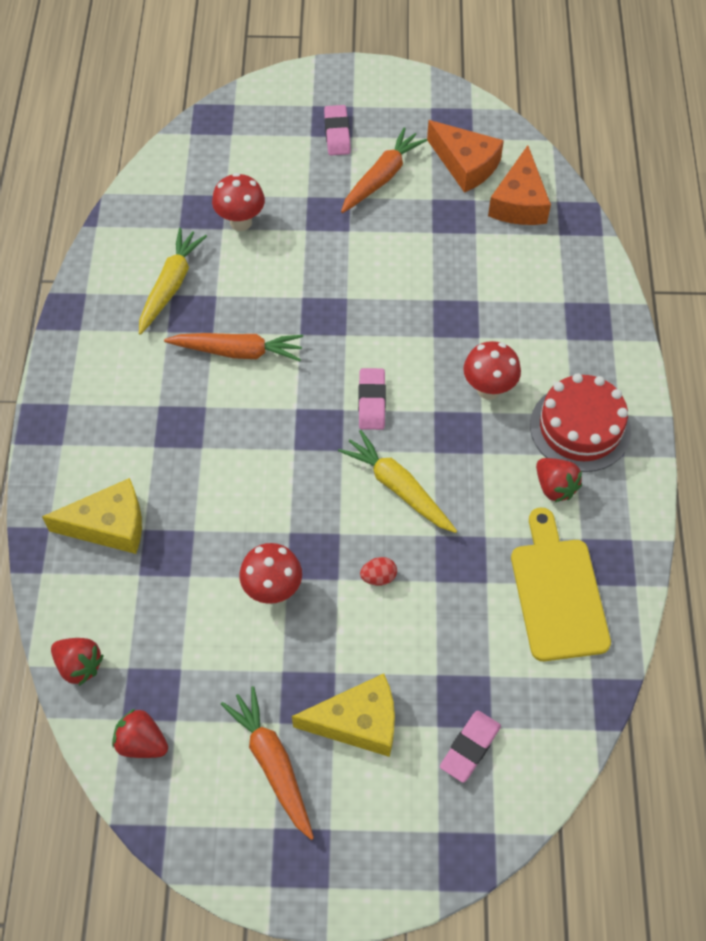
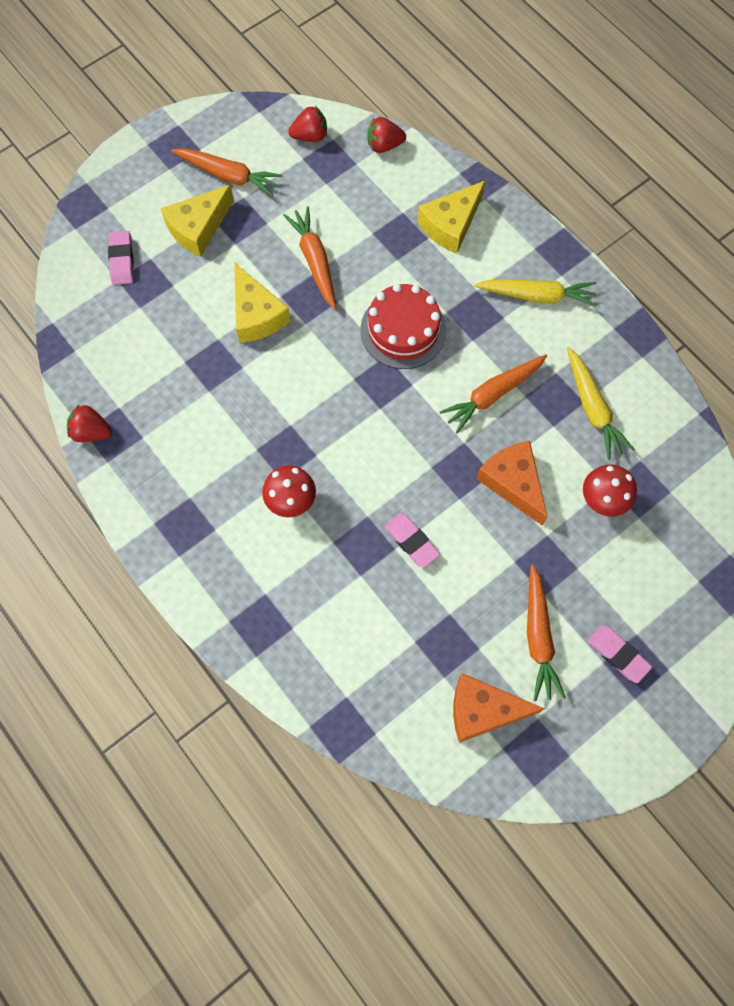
camera: 140 degrees right, 10 degrees up
red mushroom [239,543,302,604] -> orange carrot [283,206,336,309]
yellow carrot [338,430,457,533] -> yellow carrot moved to [474,279,596,307]
pink eraser [358,368,386,430] -> pink eraser moved to [384,513,440,568]
red egg [360,557,397,586] -> yellow cheese [234,262,291,343]
orange cheese [488,145,551,225] -> orange cheese moved to [477,441,547,526]
yellow cutting board [511,508,611,661] -> none
red cake [530,373,631,472] -> red cake moved to [361,283,447,369]
red strawberry [536,458,582,503] -> red strawberry moved to [67,405,112,442]

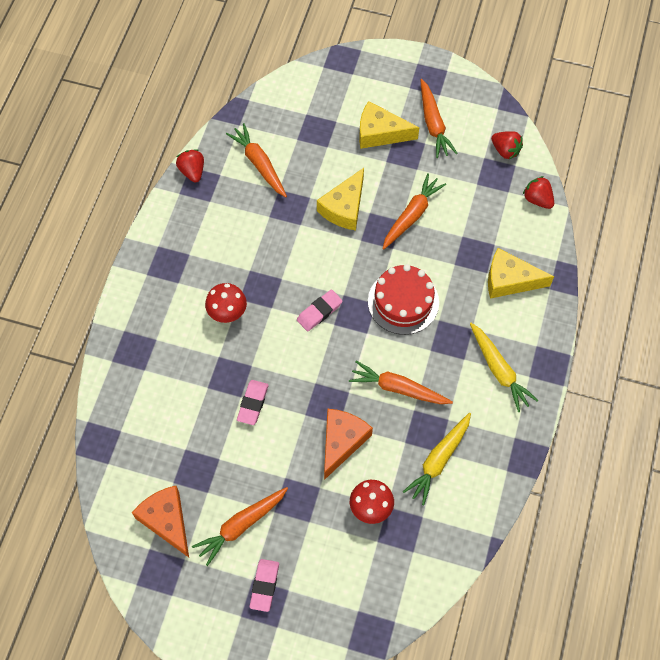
camera: 55 degrees right, 5 degrees down
pink eraser [108,231,134,285] -> pink eraser moved to [297,289,343,332]
none -> orange carrot [226,123,287,197]

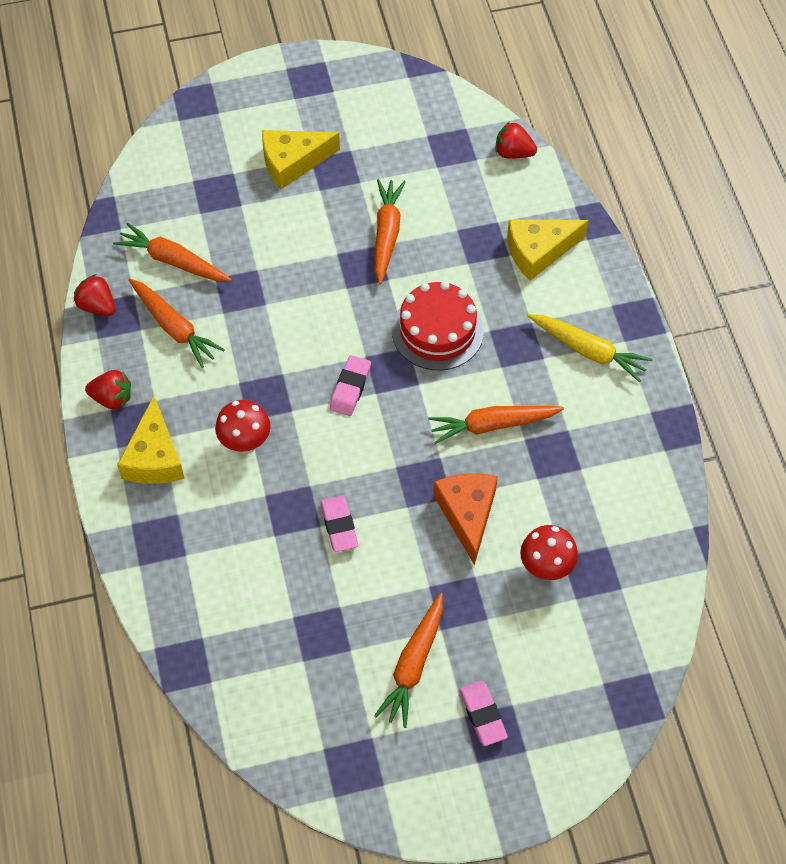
camera: 30 degrees left, 5 degrees down
orange cheese [132,486,189,557] -> none
yellow cheese [317,168,364,231] -> yellow cheese moved to [117,396,184,484]
yellow carrot [403,413,471,505] -> none
orange carrot [420,79,457,158] -> orange carrot moved to [128,278,225,368]
red strawberry [491,131,523,159] -> red strawberry moved to [85,370,131,410]

